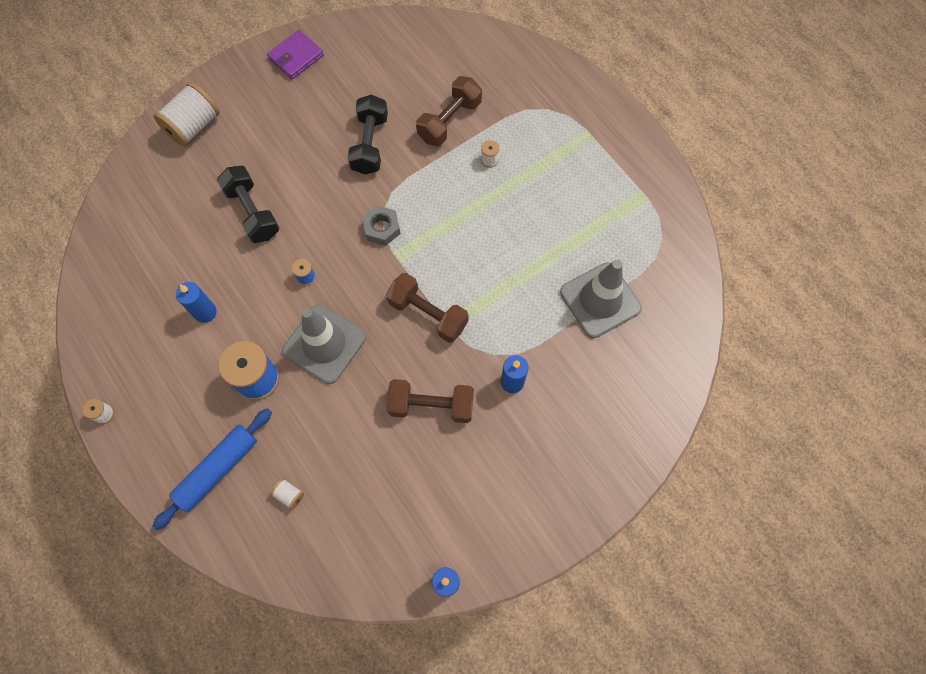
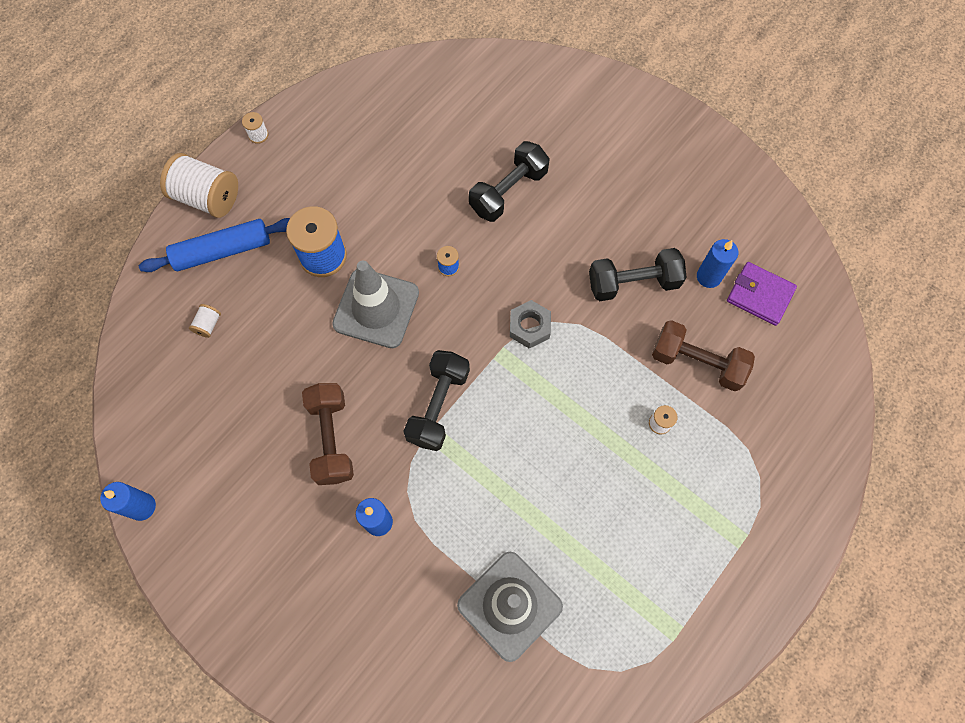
camera: 75 degrees right, 0 degrees up
blue rolling pin [152,408,272,530] -> blue rolling pin turned 45 degrees counterclockwise [139,218,290,272]
white spool [153,82,220,147] -> white spool moved to [160,153,238,218]
blue candle [176,282,217,323] -> blue candle moved to [697,239,739,288]
purple wallet [267,30,324,79] -> purple wallet moved to [727,262,797,326]
brown dumbbell [386,273,469,343] -> black dumbbell [404,350,470,451]

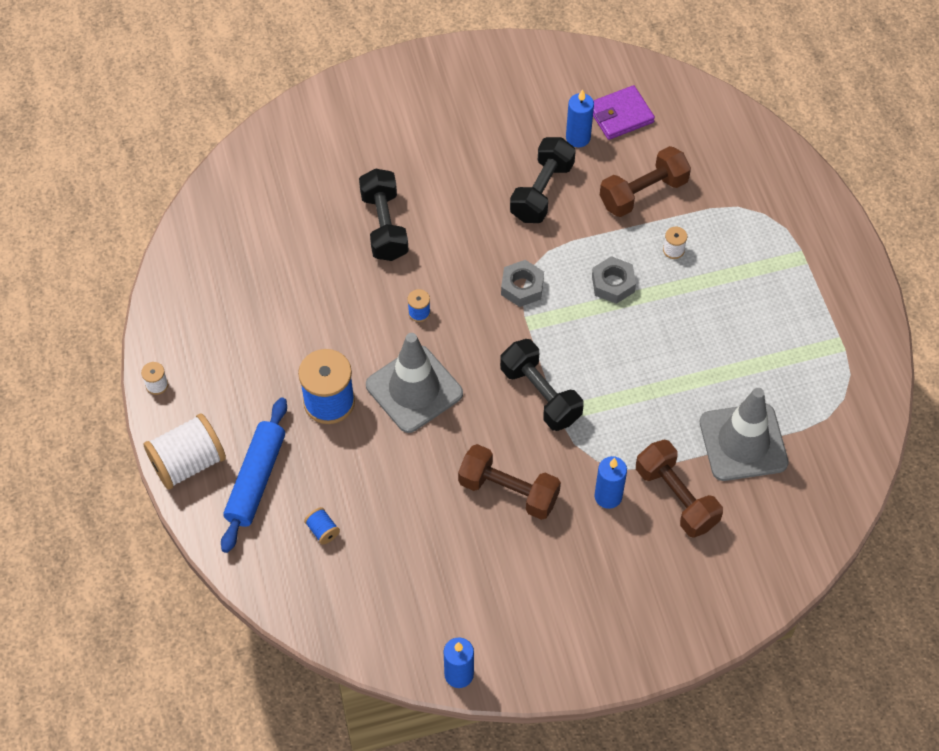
camera: 55 degrees left, 10 degrees down
white spool [189,304,221,338] -> blue spool [304,507,340,545]
none -> grey nut [592,256,636,304]
none -> brown dumbbell [636,440,723,538]

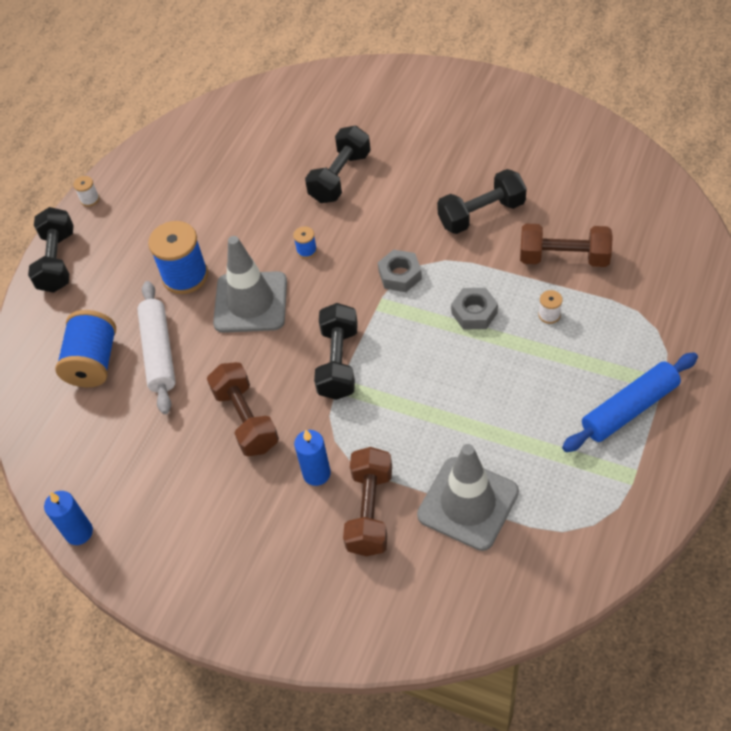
camera: 45 degrees right, 5 degrees down
white spool [144,413,226,490] -> black dumbbell [28,207,74,293]
blue rolling pin [221,397,287,553] -> blue rolling pin moved to [562,352,698,452]
blue spool [304,507,340,545] -> blue spool [55,310,116,387], size x2.26
blue candle [566,89,594,147] -> none
purple wallet [593,85,655,140] -> none
none -> white rolling pin [137,281,176,414]

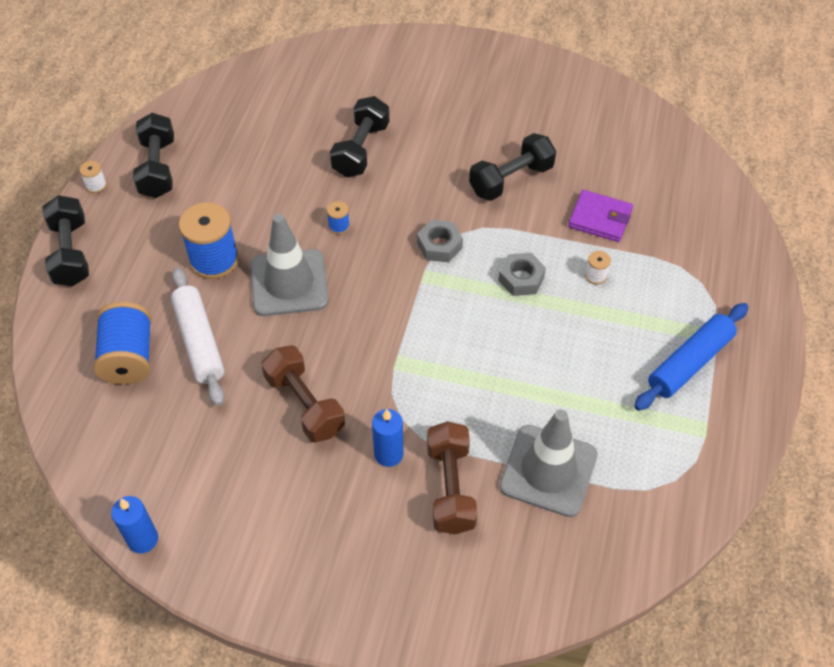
camera: 15 degrees left, 0 degrees up
black dumbbell [314,303,358,400] -> black dumbbell moved to [133,113,174,198]
brown dumbbell [520,224,613,267] -> purple wallet [568,190,633,242]

